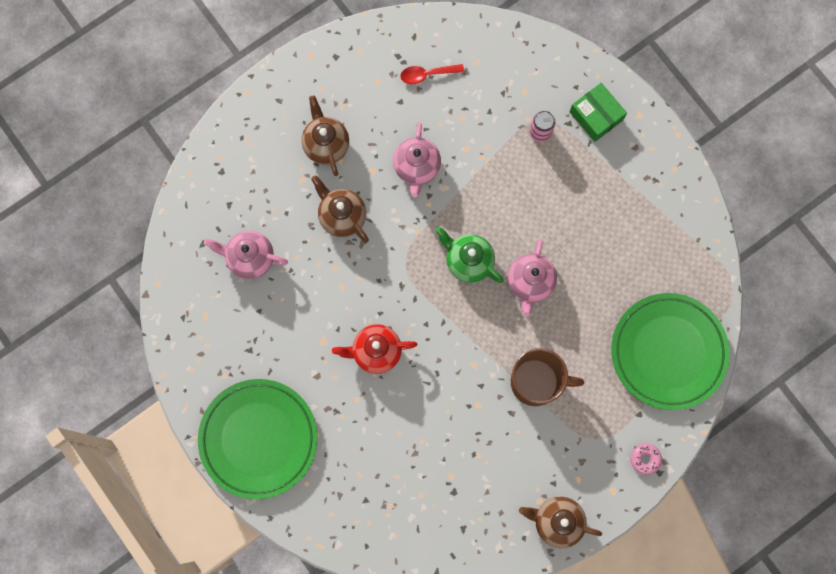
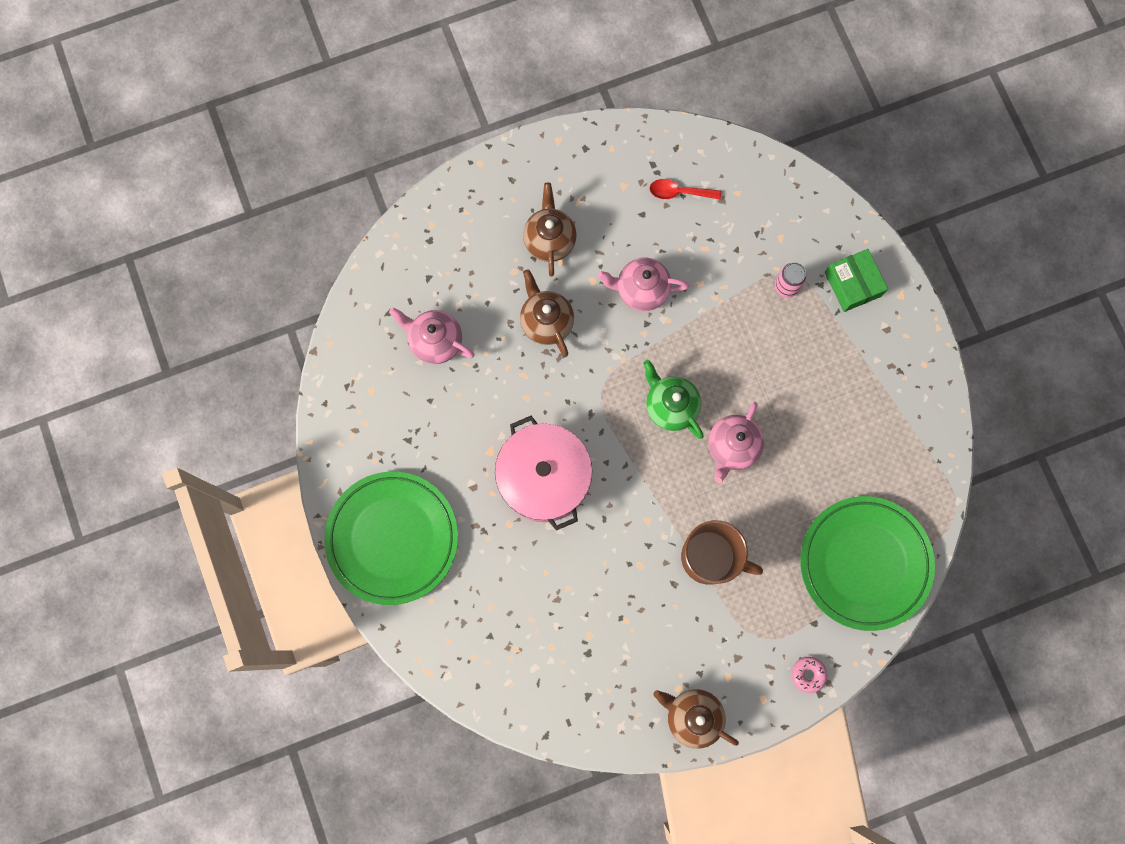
camera: 15 degrees right, 0 degrees up
red teapot [332,324,417,374] -> pink pot [495,416,592,531]
pink teapot [393,122,441,197] -> pink teapot turned 75 degrees clockwise [597,257,689,311]

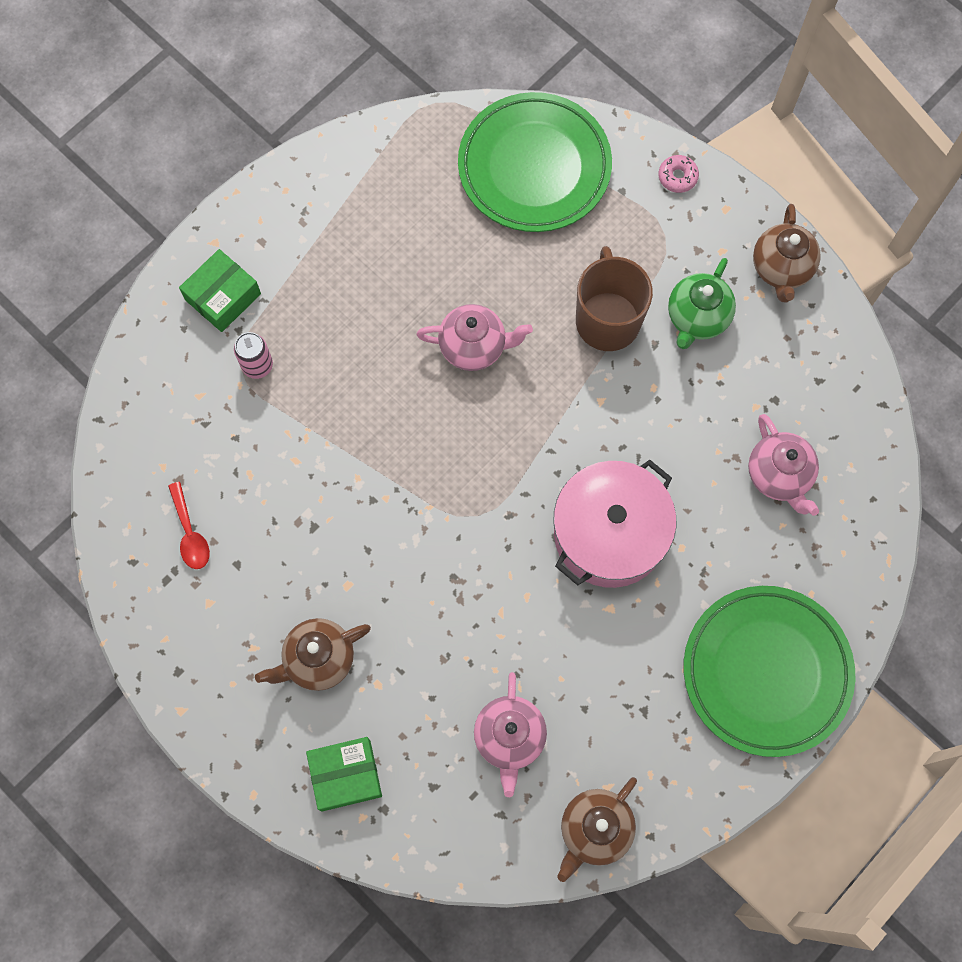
camera: 115 degrees left, 5 degrees down
brown teapot [520,269,574,356] -> brown teapot moved to [557,777,637,882]
pink teapot [597,257,689,311] -> pink teapot moved to [748,414,819,516]
green teapot [643,360,704,439] -> green teapot moved to [668,258,736,349]
none -> green box [306,737,382,811]

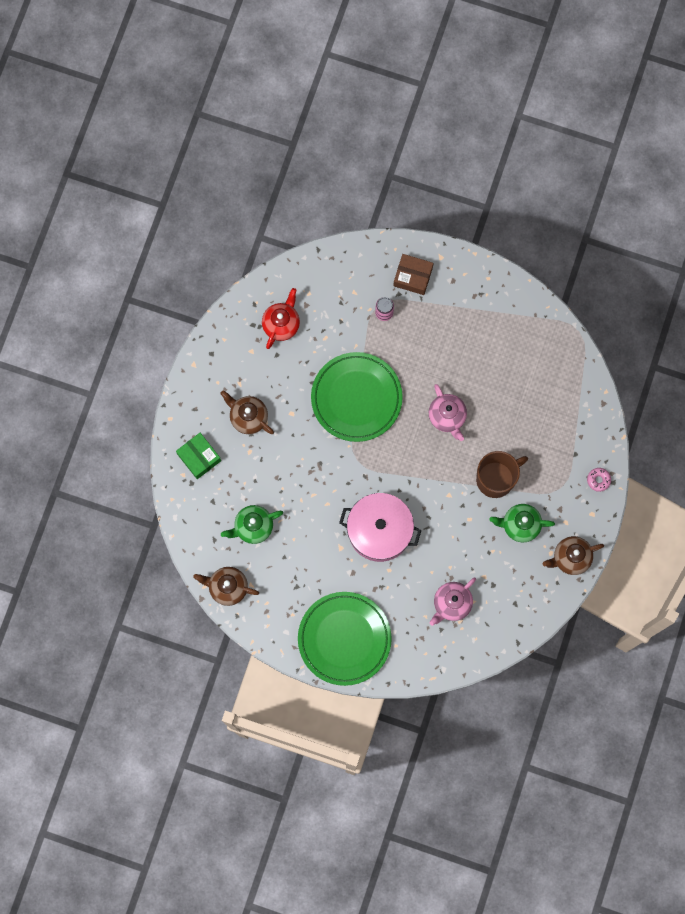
camera: 65 degrees right, 5 degrees up
red spoon [168,482,210,569] -> red teapot [262,288,300,349]
green box [179,249,261,332] -> brown box [393,254,433,295]
green plate [458,92,612,232] -> green plate moved to [311,352,403,442]
pink teapot [474,672,547,797] -> green teapot [221,505,283,544]

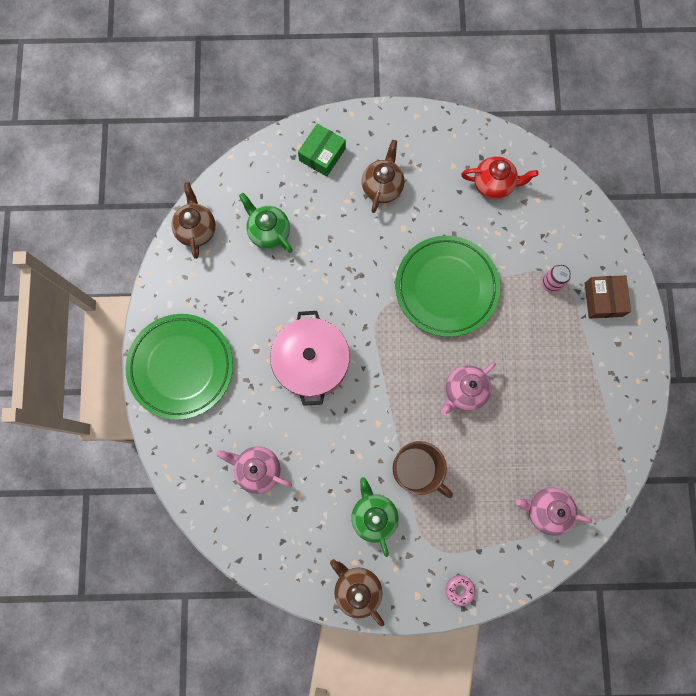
camera: 70 degrees right, 0 degrees up
none -> pink teapot [516,487,592,536]

